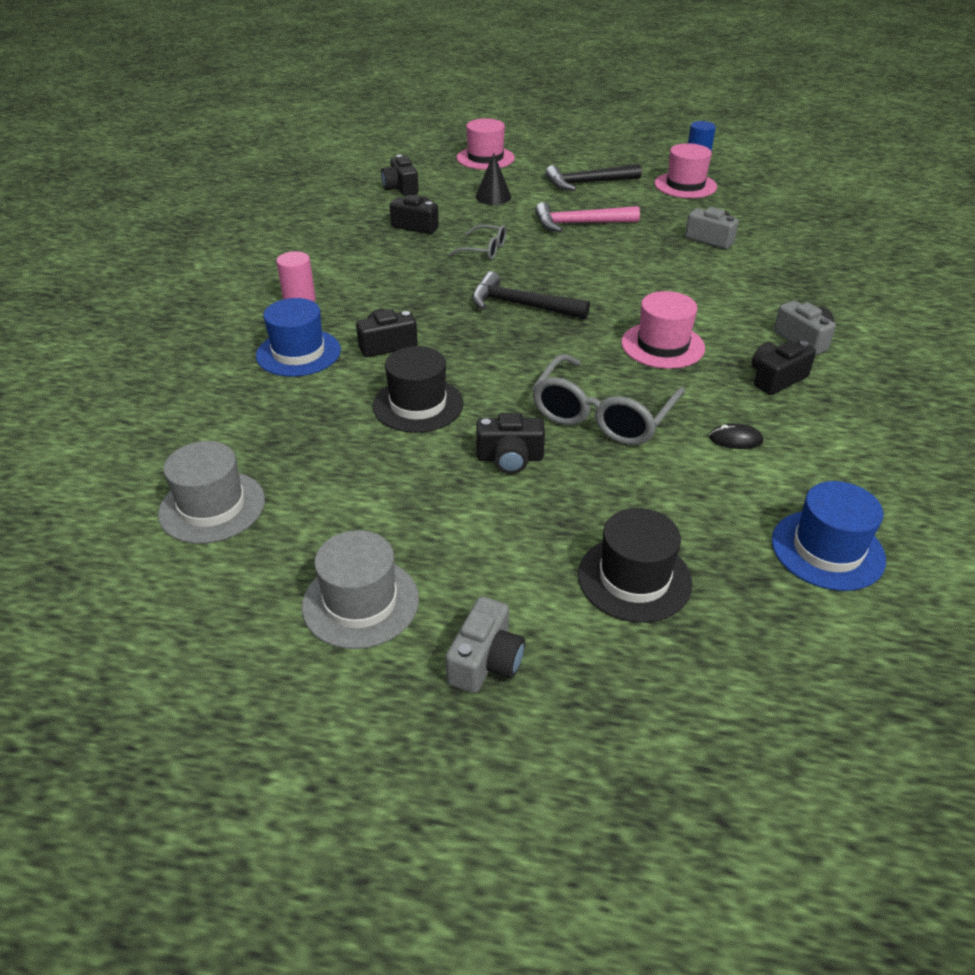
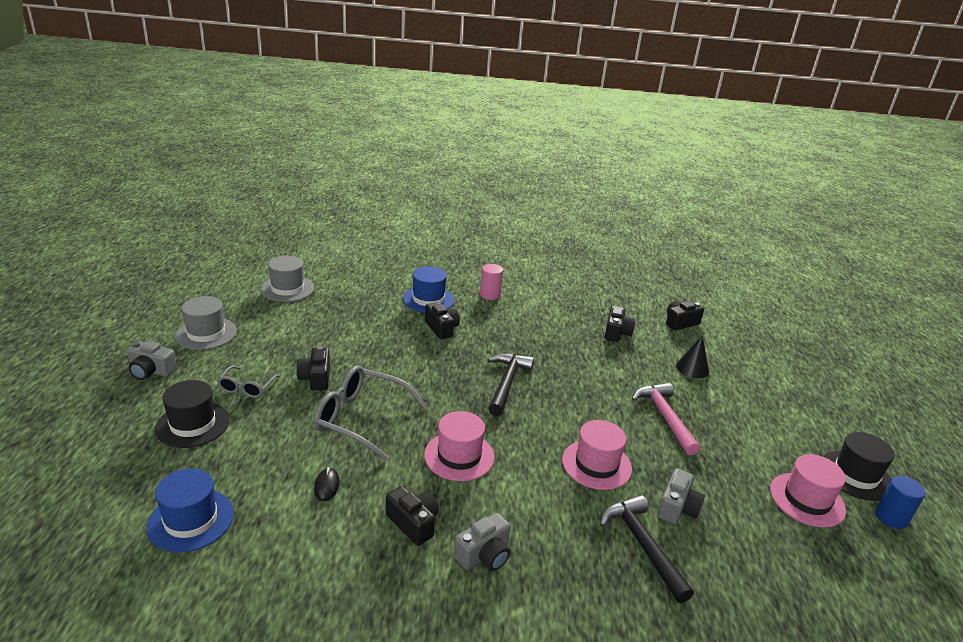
camera: 80 degrees right, 10 degrees down
black hat [373,346,464,433] -> black hat moved to [823,432,894,501]
grey glasses [448,224,506,260] -> grey glasses moved to [217,366,280,398]
pink hat [457,118,515,170] -> pink hat moved to [562,420,632,490]
black hammer [545,164,642,191] -> black hammer moved to [600,495,694,603]

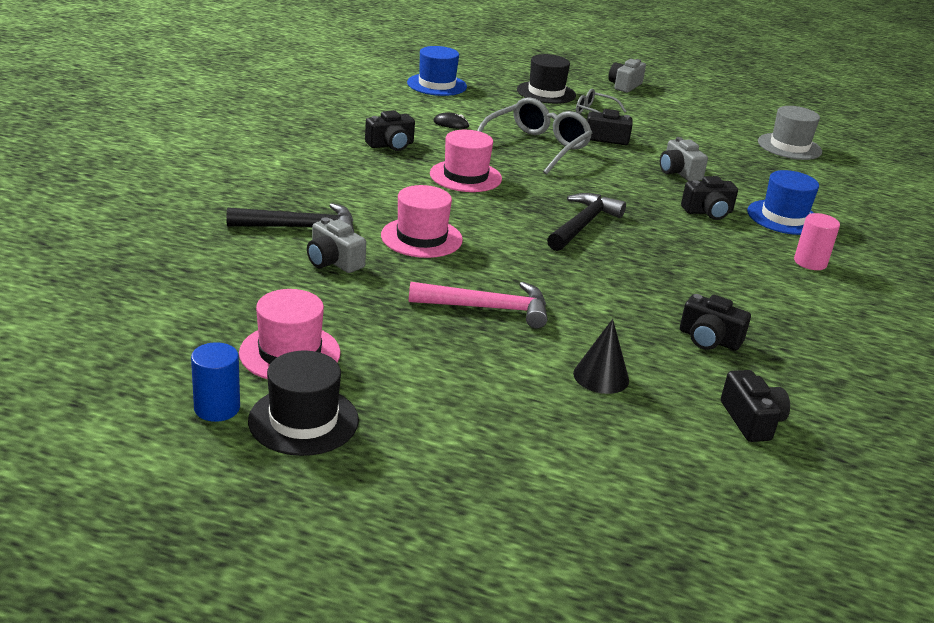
camera: 105 degrees right, 0 degrees up
grey hat [175,296,237,350] -> none
grey camera [454,513,510,571] -> grey camera moved to [660,137,708,181]
black hammer [488,353,534,416] -> black hammer turned 90 degrees counterclockwise [547,193,626,251]

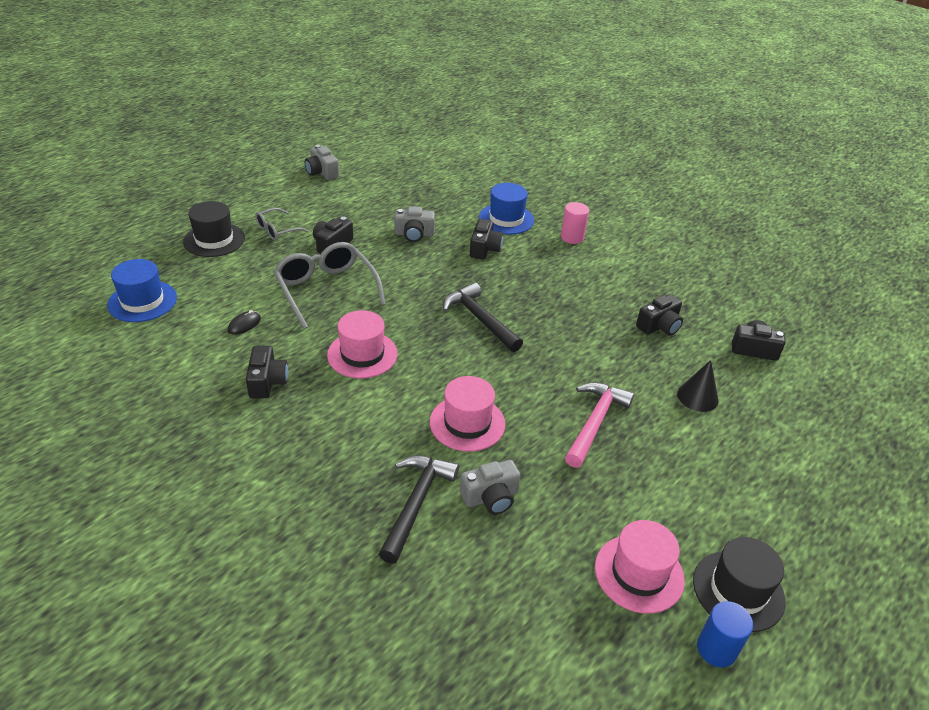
camera: 65 degrees left, 10 degrees up
grey camera [608,59,646,93] -> grey camera moved to [305,145,339,180]
grey hat [758,106,822,160] -> none

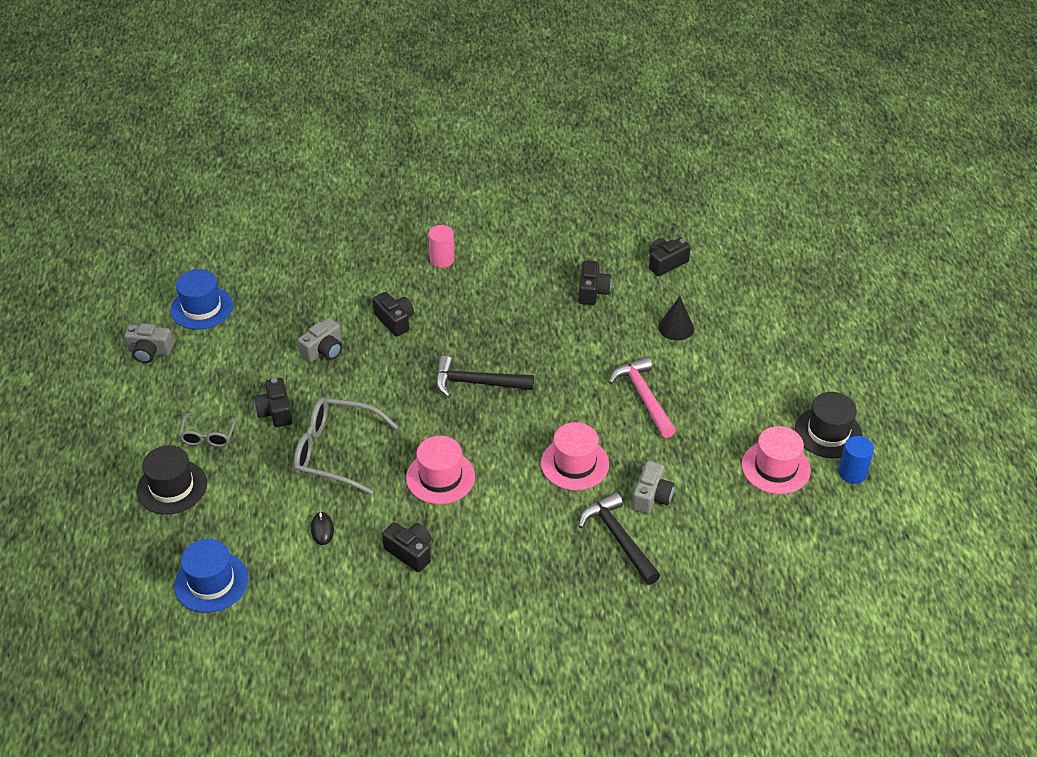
camera: 45 degrees left, 5 degrees up
blue hat [479,183,534,235] -> blue hat moved to [170,269,233,330]

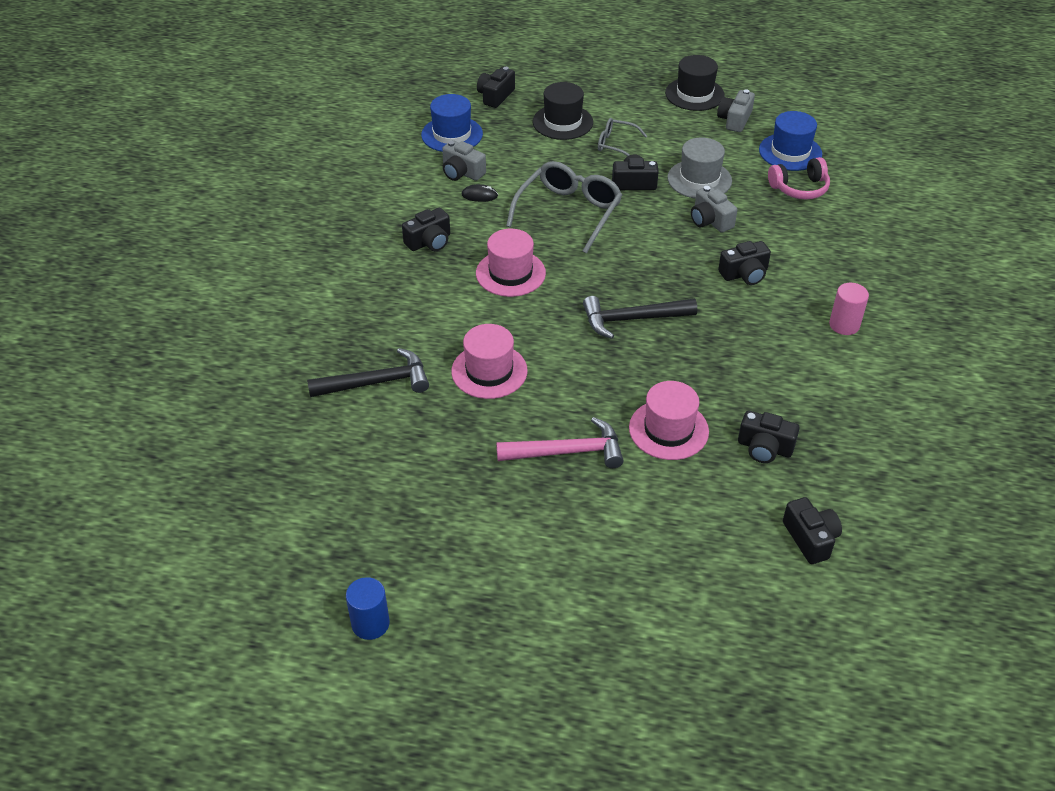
camera: 105 degrees right, 0 degrees up
black hammer [435,356,534,397] -> black hammer turned 120 degrees counterclockwise [583,296,697,339]
grey camera [632,461,674,514] -> grey camera moved to [442,140,486,181]
black cone [658,296,694,341] -> none
pink hat [742,426,811,494] -> pink hat moved to [629,381,709,460]
black hat [795,392,863,458] -> black hat moved to [665,55,725,111]
none -> black camera [477,67,515,108]
none -> grey hat [667,137,732,199]
none -> pink headphones [768,157,830,199]

